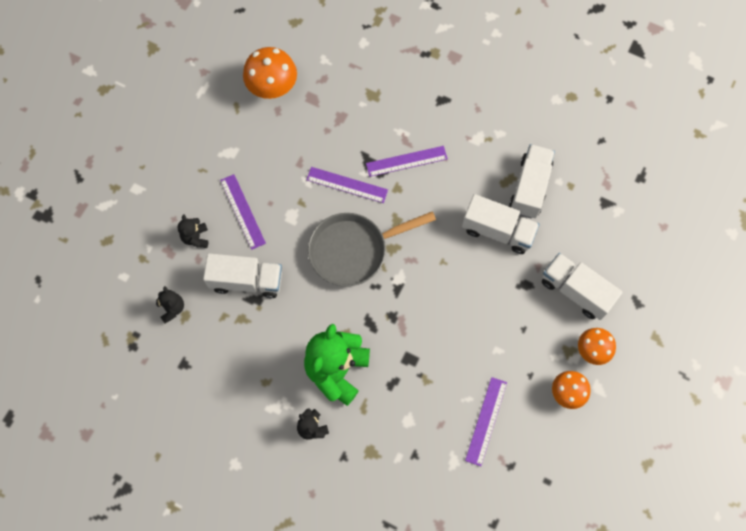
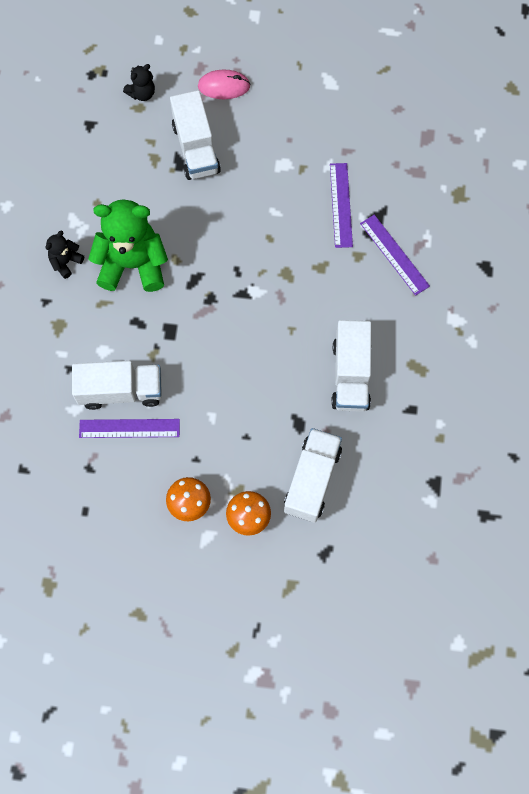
camera: 70 degrees right, 0 degrees up
black teddy bear [178,215,208,248] -> pink mouse [198,70,250,99]
purple ruler [220,174,266,250] -> none
orange mushroom [243,47,297,99] -> none
grey pan [308,211,436,287] -> none
white truck [509,144,555,219] -> white truck moved to [72,361,162,410]

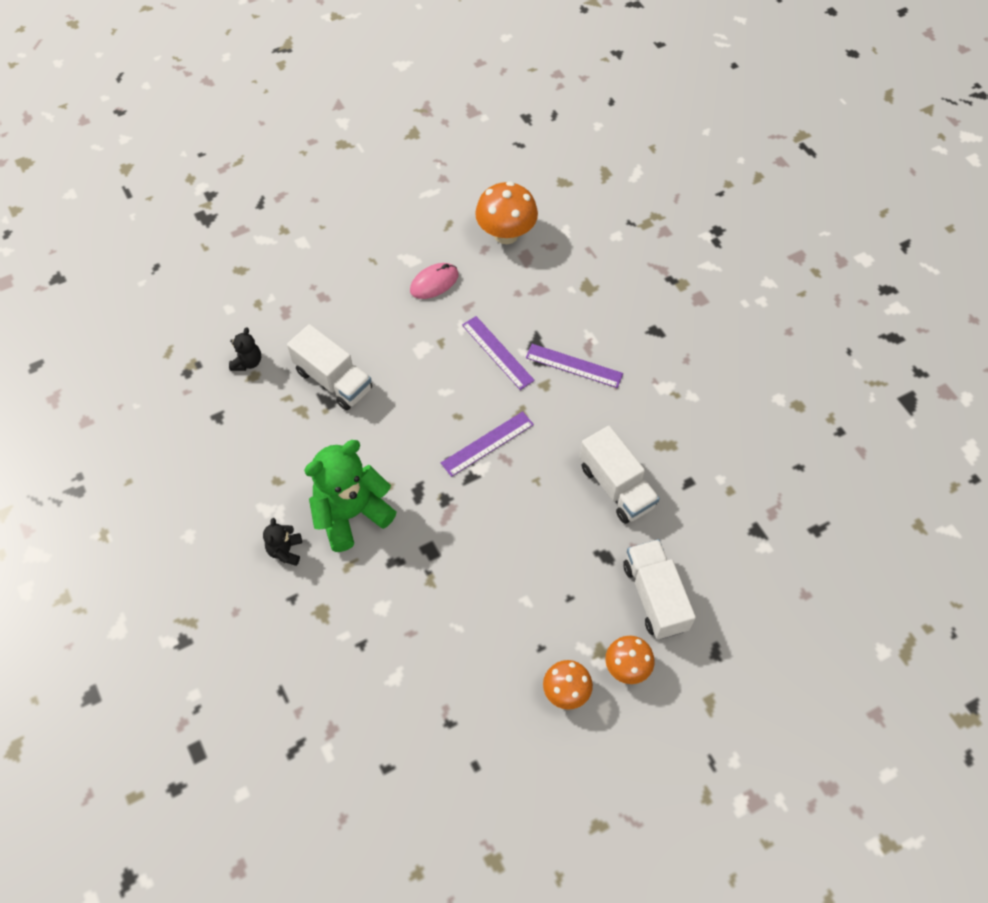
camera: 35 degrees left, 10 degrees down
white truck [72,361,162,410] -> none
purple ruler [79,419,180,438] -> purple ruler moved to [441,411,534,477]
pink mouse [198,70,250,99] -> pink mouse moved to [410,263,458,299]
none -> orange mushroom [475,181,538,244]

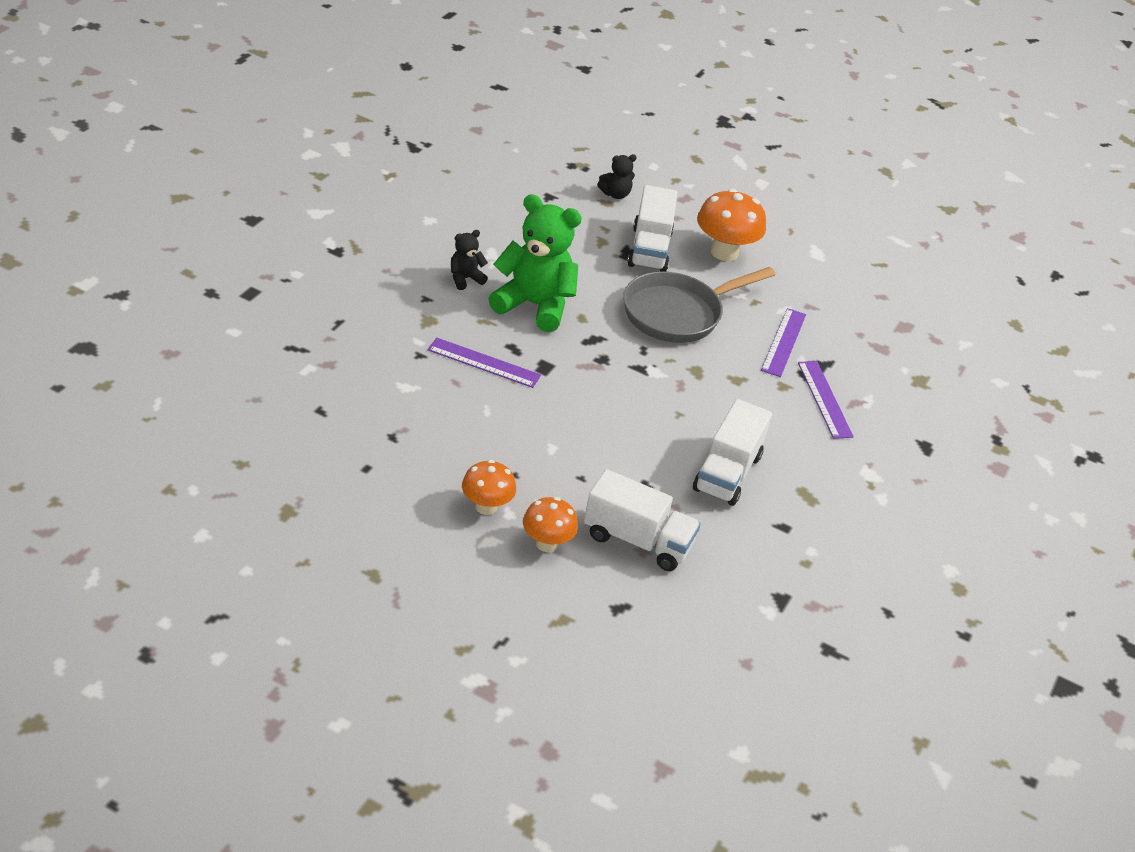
camera: 50 degrees right, 20 degrees down
pink mouse [410,263,458,299] -> none
purple ruler [441,411,534,477] -> purple ruler moved to [428,338,541,388]
orange mushroom [475,181,538,244] -> orange mushroom moved to [697,189,766,261]
white truck [623,539,696,640] -> white truck turned 75 degrees clockwise [584,469,701,571]
none -> grey pan [623,267,775,343]

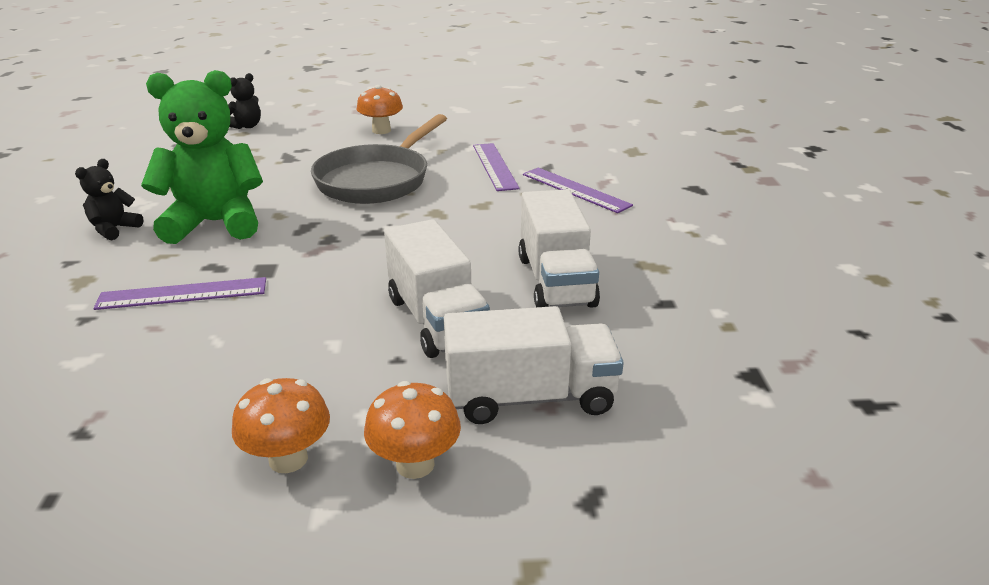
camera: 25 degrees left, 10 degrees down
white truck [627,185,677,272] -> white truck moved to [384,219,490,358]
orange mushroom [697,189,766,261] -> orange mushroom [357,85,403,134], size x0.64

